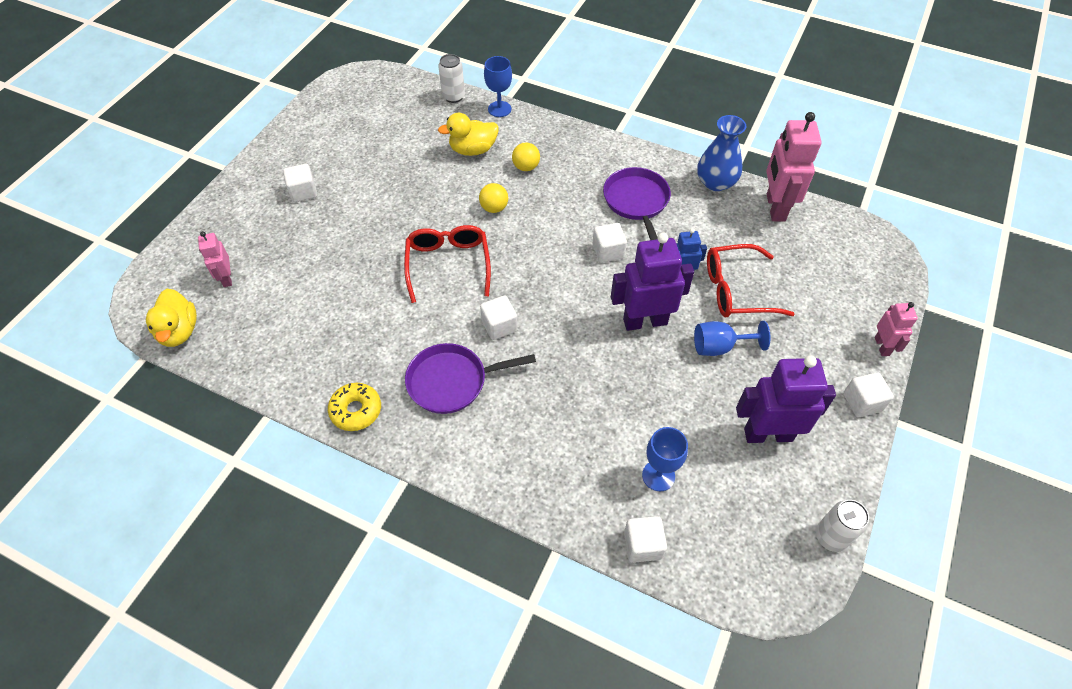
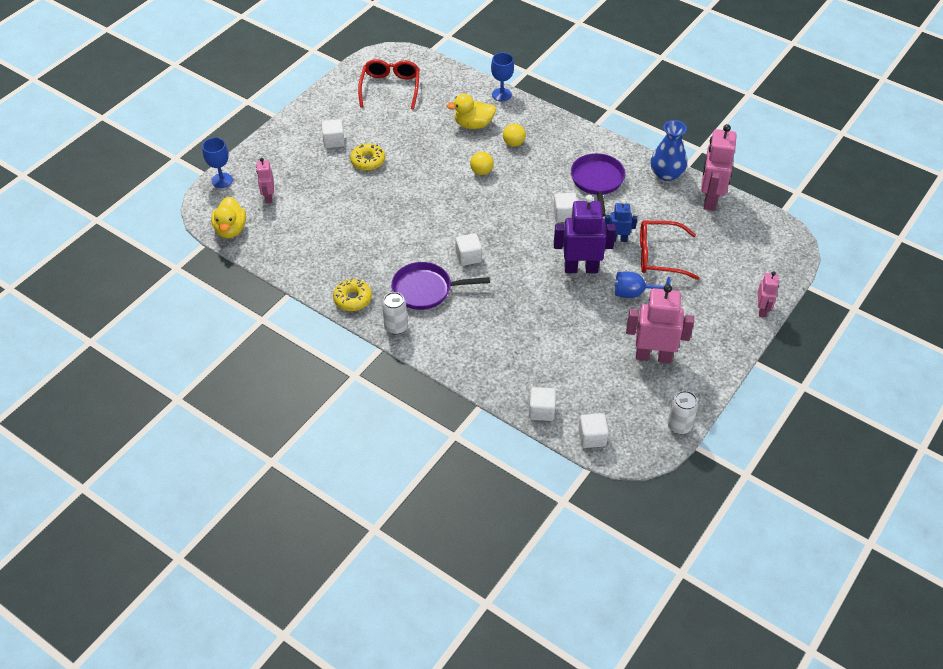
camera: 10 degrees right, 5 degrees down
red glasses [404,225,491,303] -> red glasses moved to [358,59,420,110]
white can [438,54,465,103] -> white can moved to [382,292,408,335]
blue goblet [642,427,688,491] -> blue goblet moved to [202,138,233,188]
purple robot [736,355,836,443] -> pink robot [626,284,694,363]
white cube [843,372,894,417] -> white cube moved to [579,413,609,448]
none -> yellow donut [350,143,385,171]

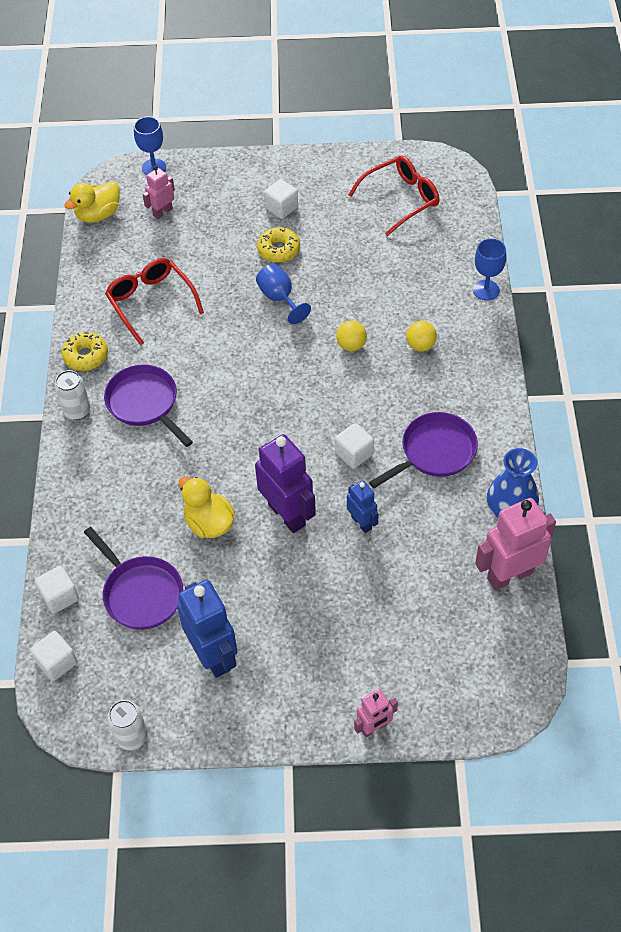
camera: 55 degrees right, 5 degrees up
yellow duck [447,94,496,129] -> yellow duck moved to [179,477,235,538]
white cube [456,233,482,266] -> none
blue goblet [615,271,671,298] -> blue goblet moved to [256,264,311,324]
pink robot [626,284,694,363] -> blue robot [177,580,238,678]
red glasses [640,220,699,280] -> red glasses moved to [105,258,204,345]
none -> purple pan [84,527,183,630]

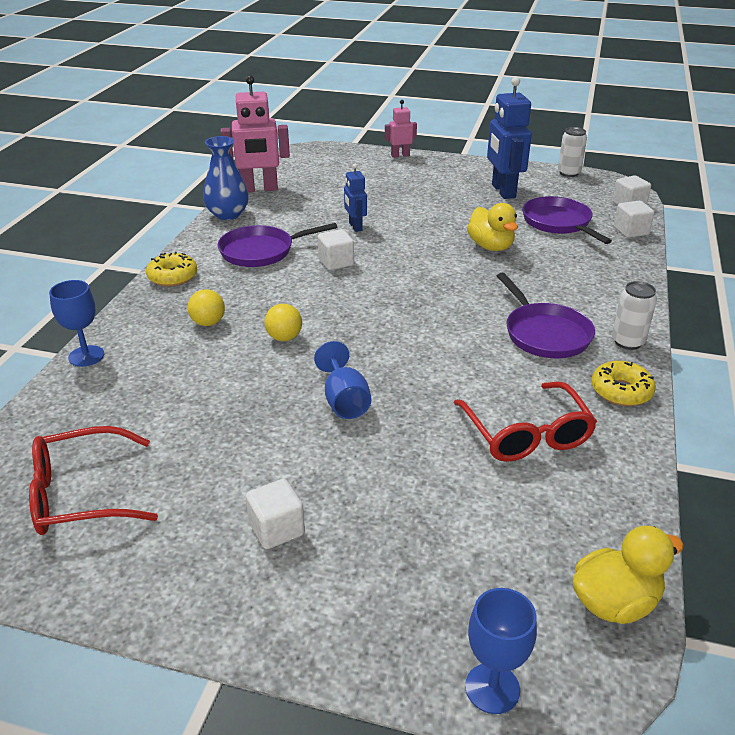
camera: 165 degrees left, 20 degrees down
pink robot [142,166,175,219] -> none
purple robot [255,434,316,533] -> none
yellow donut [257,227,300,263] -> yellow donut moved to [146,252,197,287]

